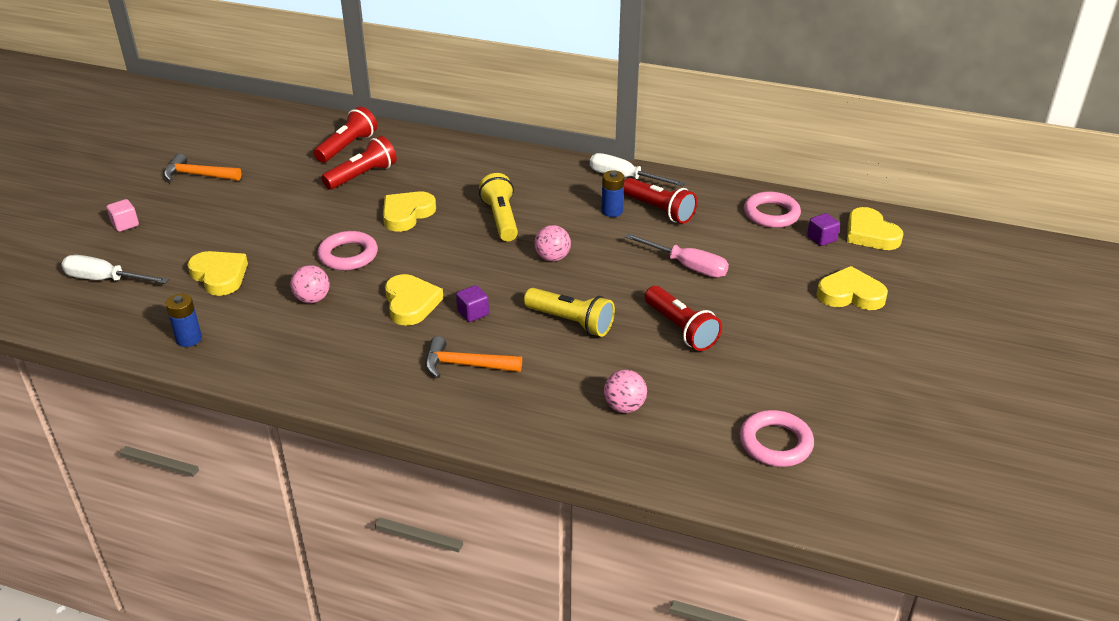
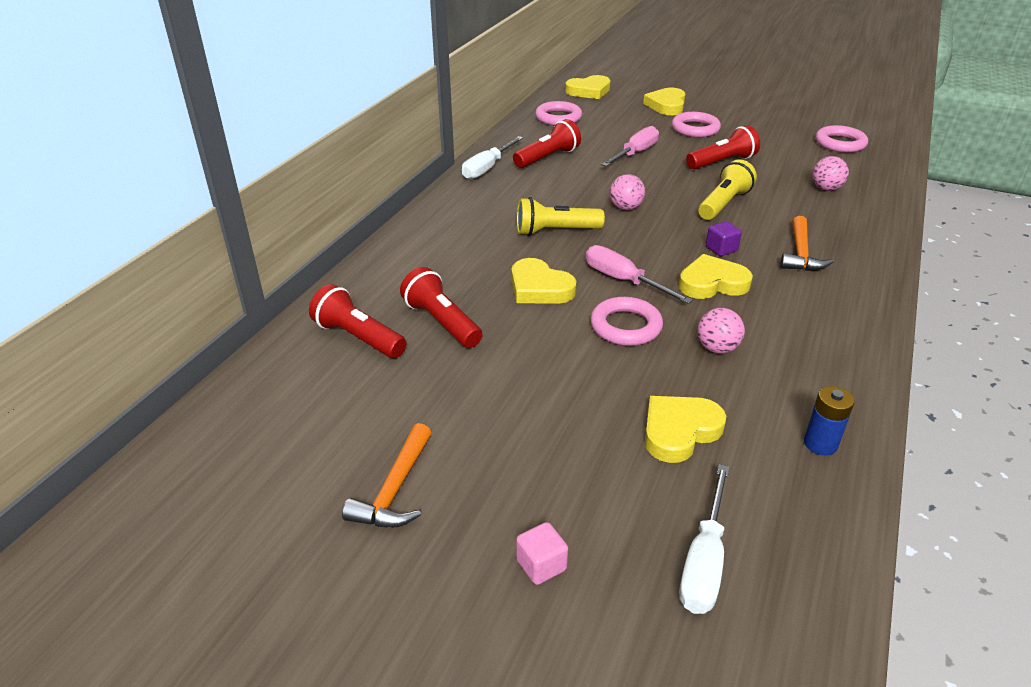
camera: 85 degrees left, 0 degrees up
blue battery [601,170,624,217] -> none
purple cube [807,213,840,246] -> none
none -> pink screwdriver [586,245,693,304]
none -> pink ring [672,112,721,137]

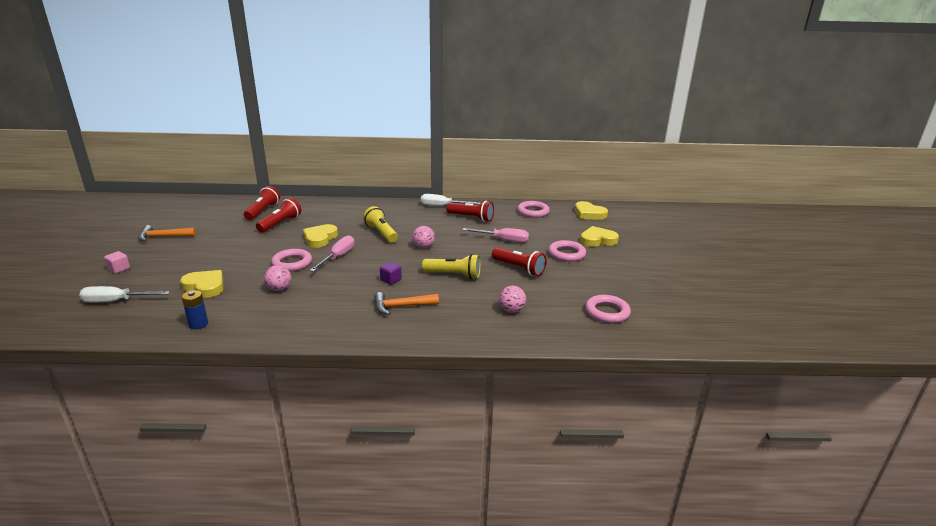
camera: 65 degrees right, 10 degrees down
yellow heart [679,254,753,299] -> none

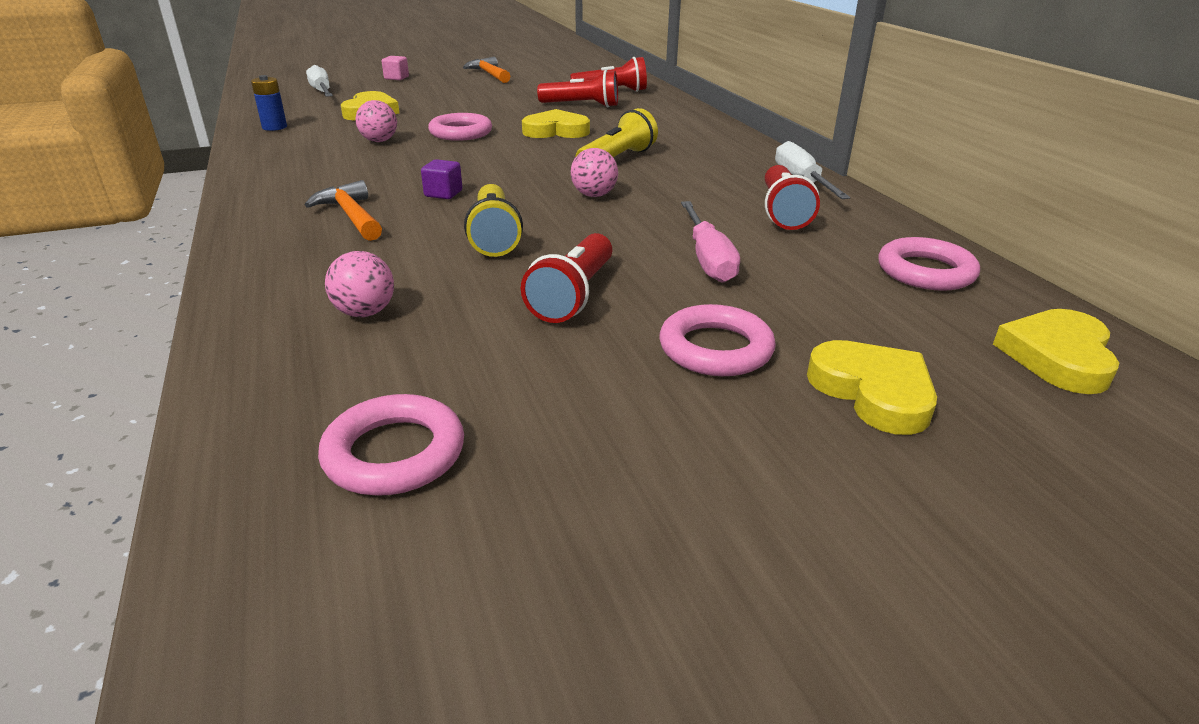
camera: 70 degrees right, 5 degrees up
pink screwdriver [309,235,355,272] -> none

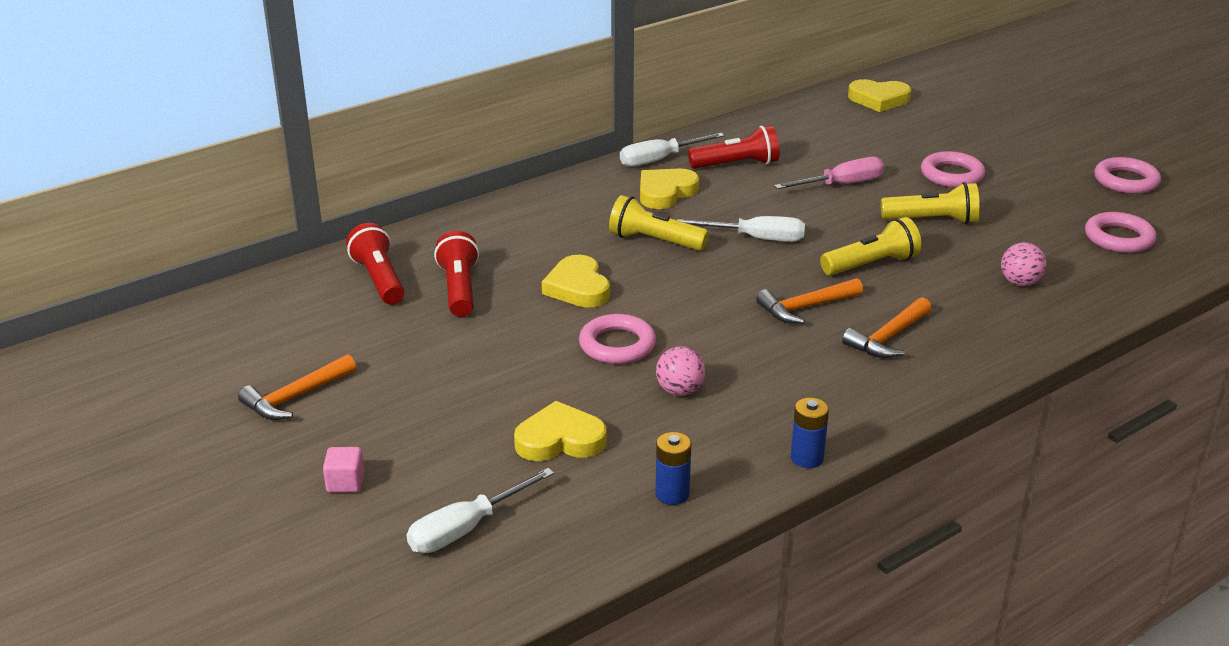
camera: 105 degrees left, 0 degrees up
purple cube [421,159,462,199] -> orange hammer [756,278,863,324]
red flashlight [521,233,612,323] -> yellow flashlight [881,182,980,224]
pink ball [571,148,618,197] -> white screwdriver [677,216,805,242]
yellow heart [807,340,937,435] -> yellow heart moved to [640,168,699,209]
pink ring [878,237,980,291] -> pink ring moved to [1094,157,1161,194]
none -> blue battery [791,398,829,468]

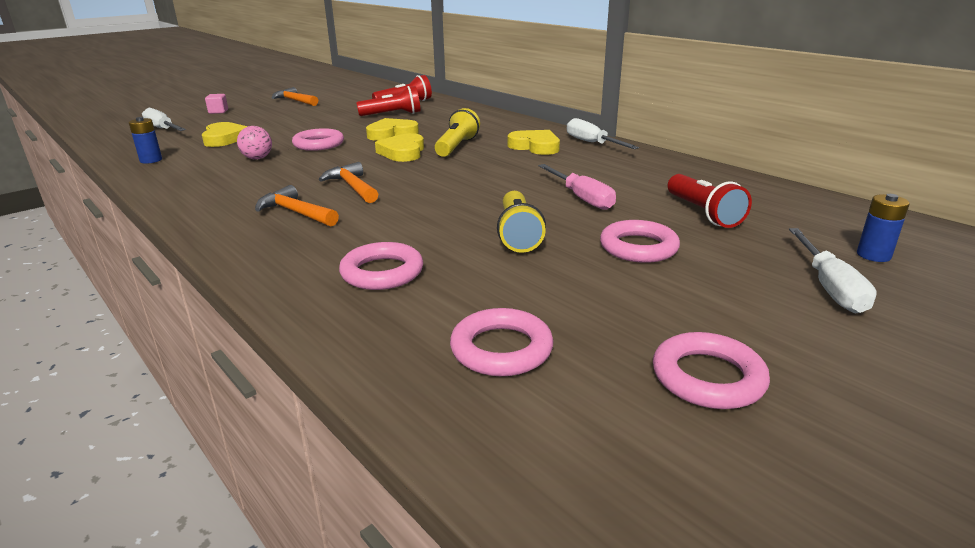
camera: 85 degrees right, 5 degrees down
white screwdriver [677,216,805,242] -> white screwdriver moved to [789,228,877,313]
red flashlight [688,125,780,169] -> red flashlight moved to [668,174,752,228]
blue battery [791,398,829,468] -> blue battery moved to [857,194,910,262]
yellow flashlight [820,217,922,275] -> none
yellow heart [848,79,911,112] -> yellow heart moved to [375,133,424,162]
pink ball [1001,242,1047,286] -> pink ring [339,242,423,290]

